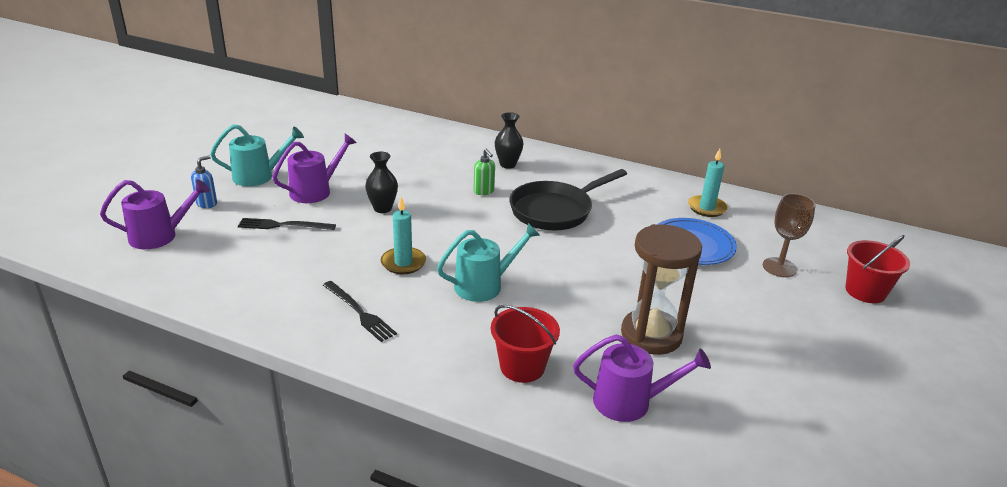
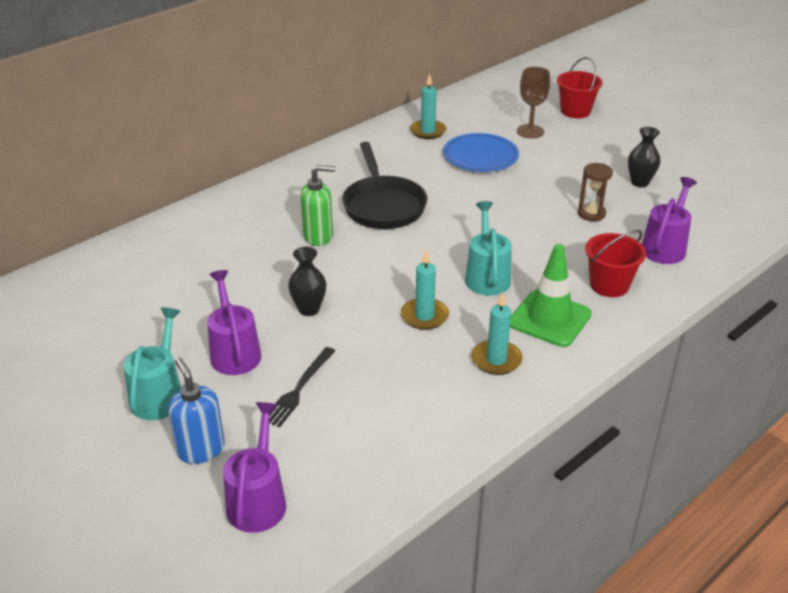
camera: 65 degrees left, 5 degrees up
blue soap dispenser [191,155,217,208] -> blue soap dispenser [168,358,225,464], size x1.52
black fork [323,281,397,342] -> turquoise candle [471,292,523,375]
green soap dispenser [474,149,495,195] -> green soap dispenser [300,165,335,246], size x1.52
black vase [495,112,523,168] -> black vase moved to [628,127,660,187]
brown hourglass [621,224,702,355] -> brown hourglass [578,163,613,221], size x0.55
none -> green traffic cone [510,244,592,347]

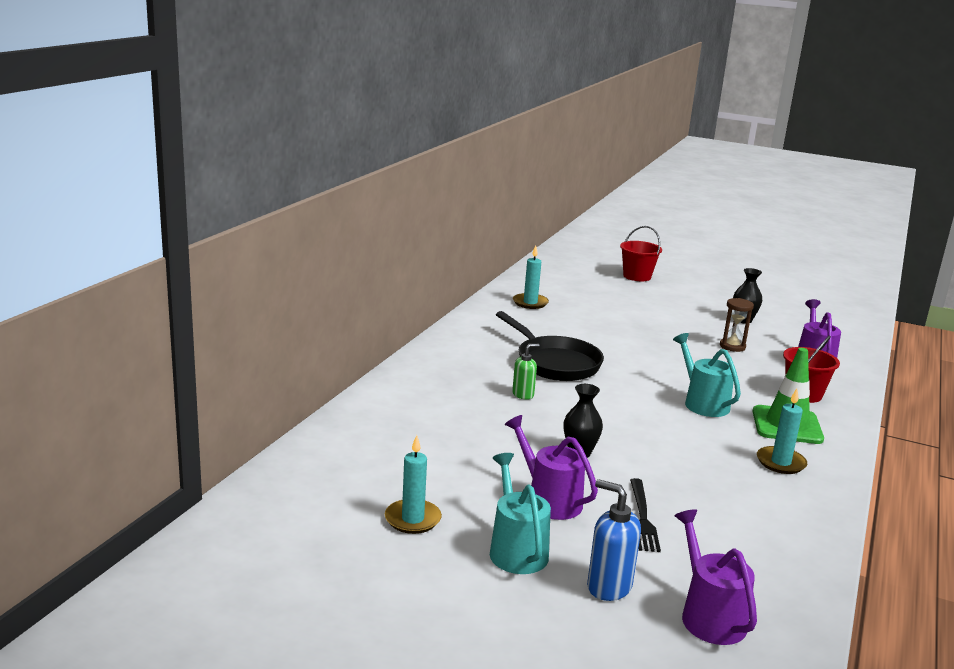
camera: 25 degrees left, 15 degrees down
green soap dispenser [300,165,335,246] -> green soap dispenser [512,344,540,400], size x0.66
turquoise candle [401,250,449,330] -> turquoise candle moved to [385,435,442,534]
blue plate [443,133,519,172] -> none
brown goblet [517,67,550,139] -> none

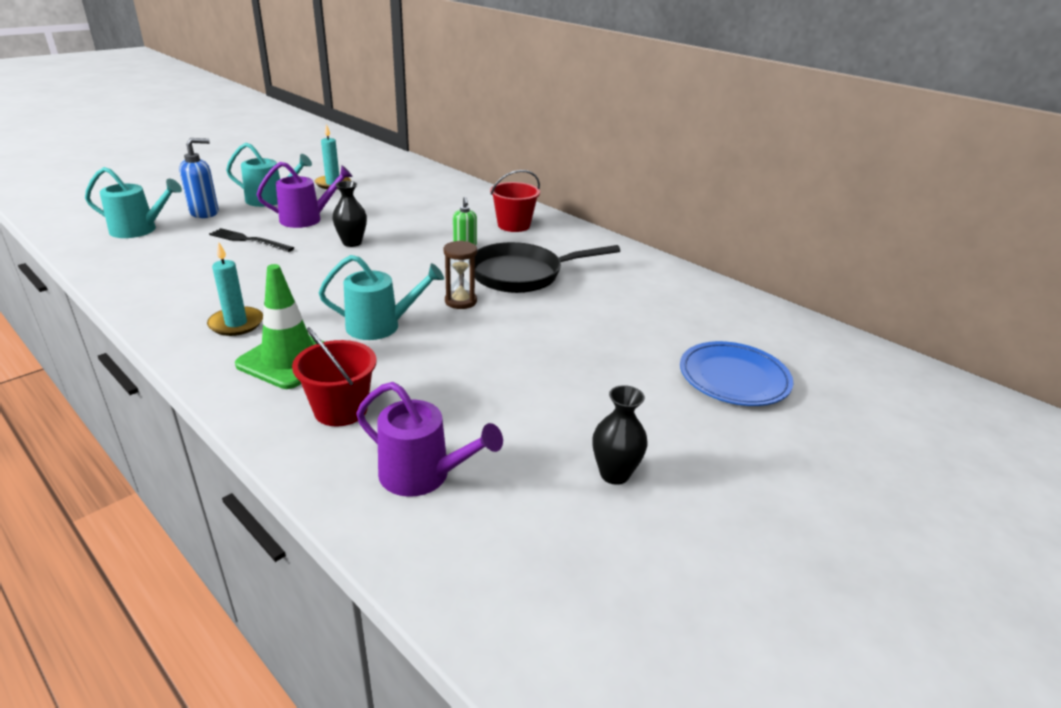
camera: 110 degrees right, 10 degrees up
turquoise candle [513,245,549,309] -> none
red bucket [620,226,662,281] -> red bucket moved to [490,170,540,232]
purple watering can [675,509,757,645] -> turquoise watering can [85,167,182,238]
brown hourglass [720,298,754,352] -> brown hourglass moved to [444,240,477,309]
none -> blue plate [680,341,793,406]

